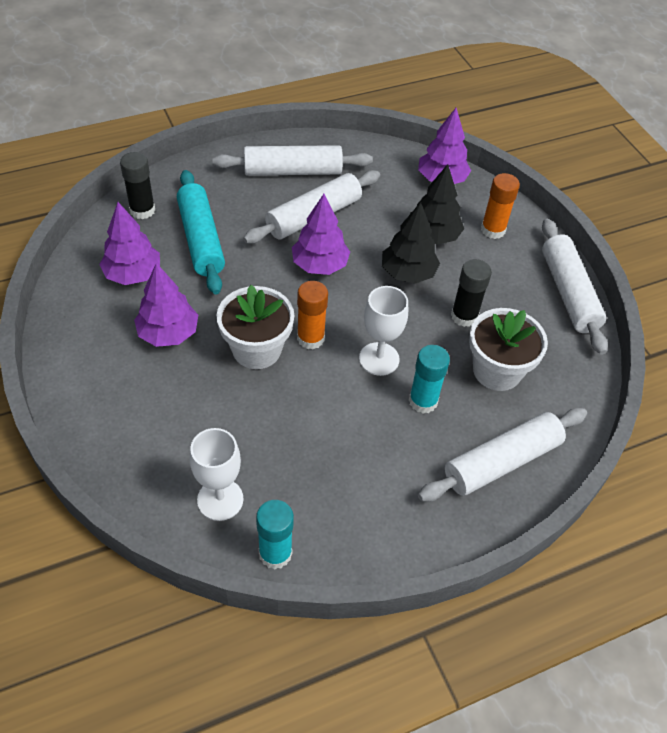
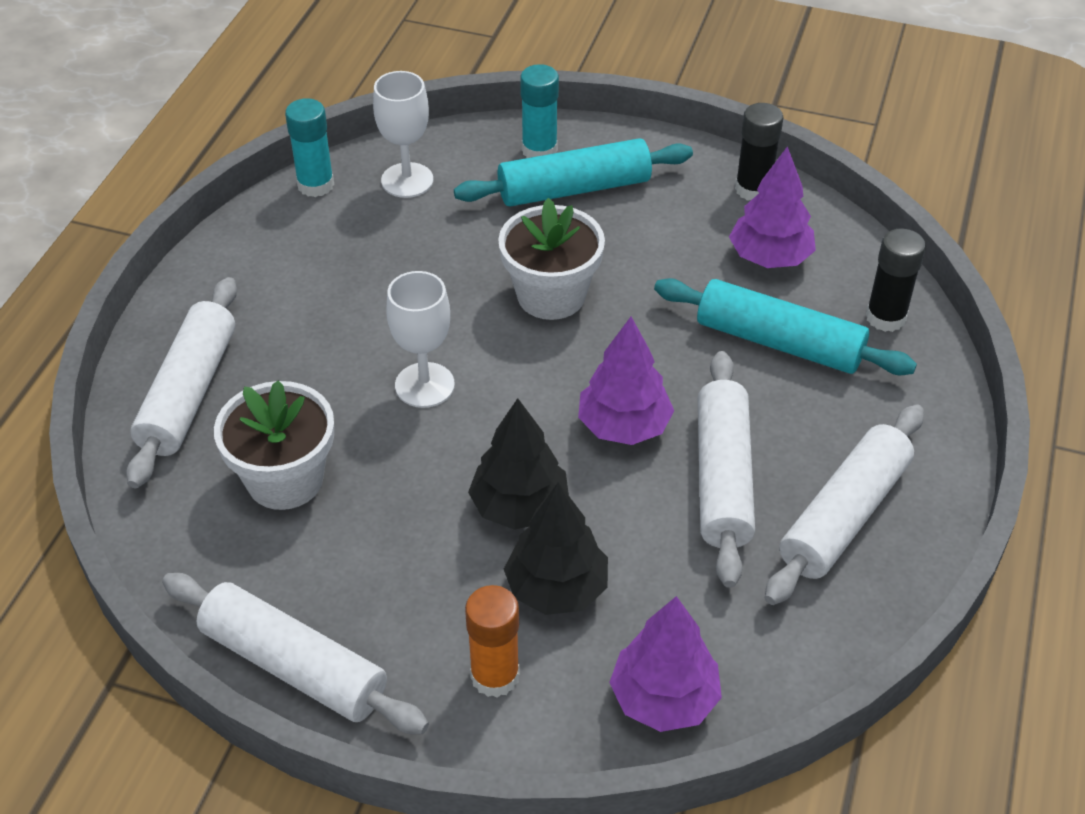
camera: 135 degrees right, 5 degrees down
purple tree [134,263,198,347] -> none
orange glue stick [297,281,328,349] -> none
turquoise glue stick [409,345,450,414] -> turquoise glue stick moved to [520,64,559,158]
black glue stick [451,259,492,327] -> black glue stick moved to [735,103,783,200]
none -> turquoise rolling pin [454,138,693,207]

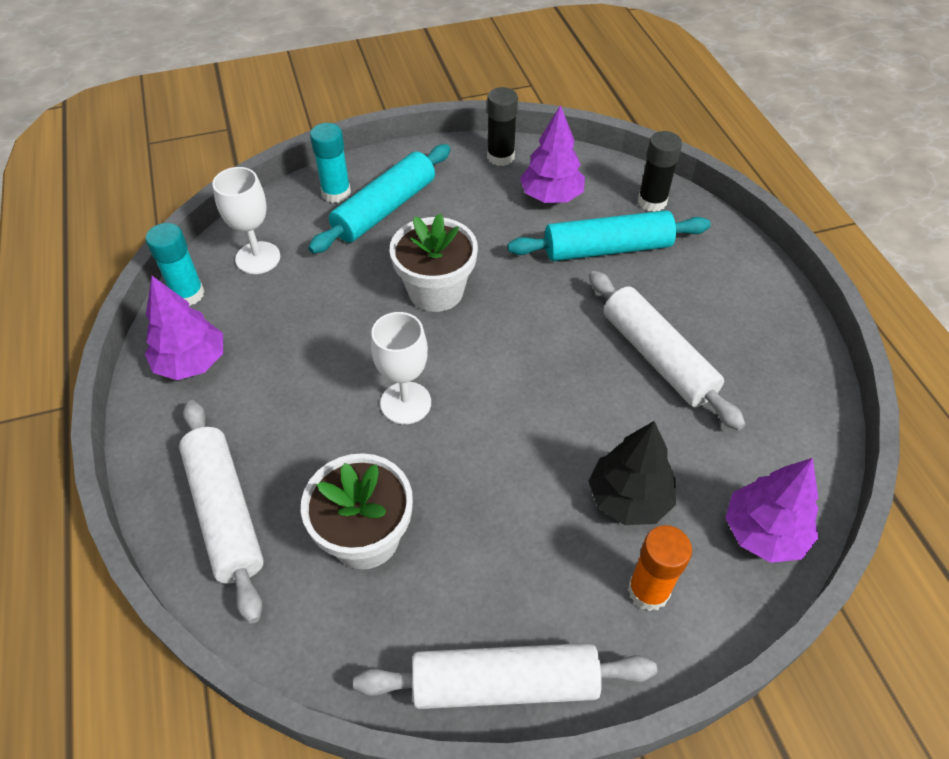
camera: 35 degrees left, 5 degrees up
black tree [468,398,569,530] -> none
purple tree [578,317,674,445] -> purple tree moved to [145,276,223,380]
white rolling pin [765,404,924,605] -> none

